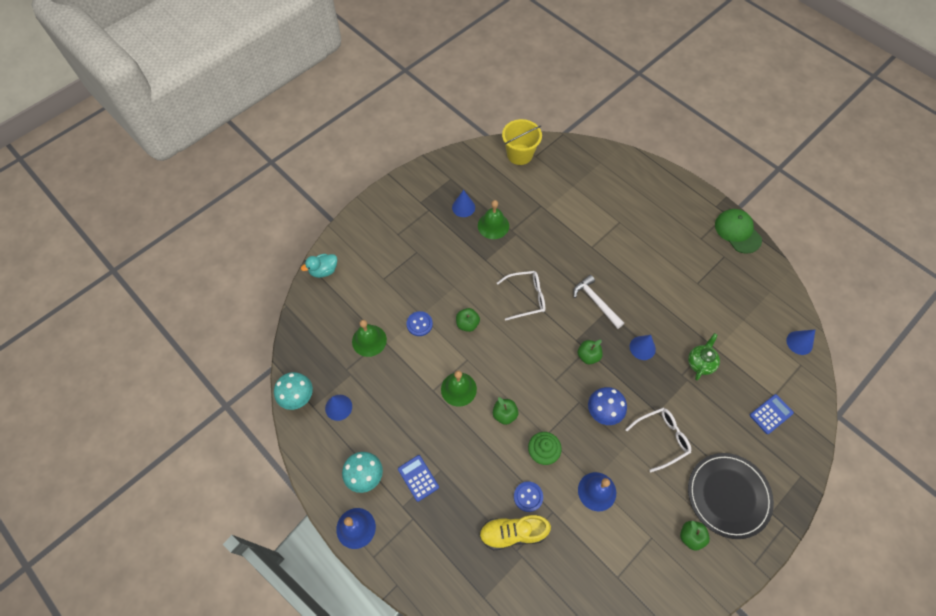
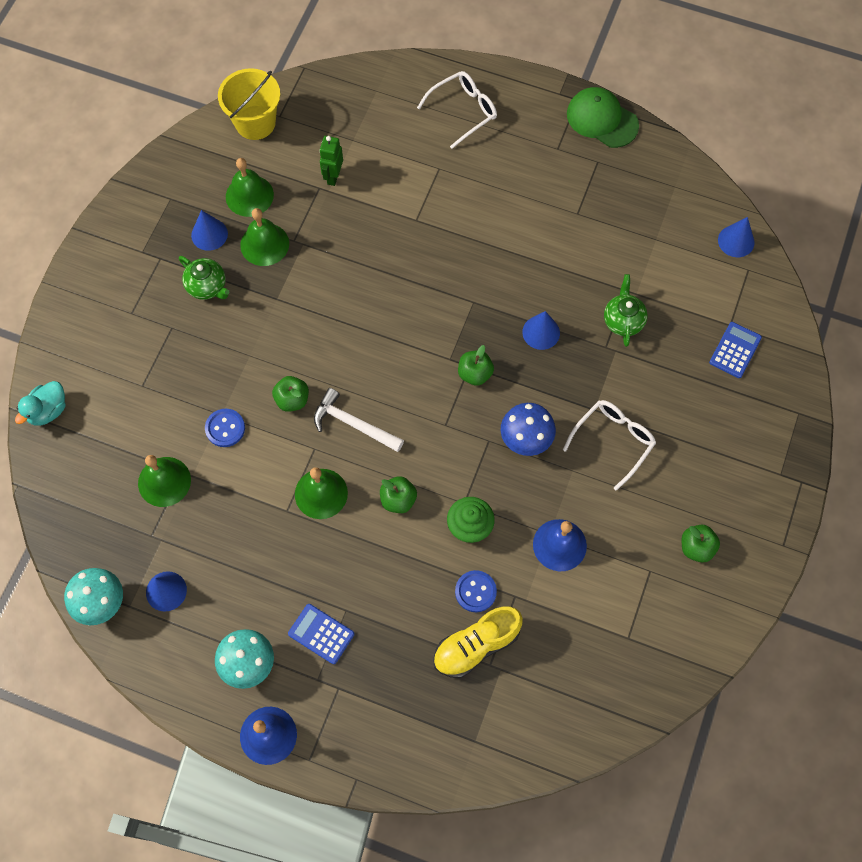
camera: 25 degrees left, 5 degrees up
white glasses [497,271,545,321] -> white glasses moved to [417,71,497,149]
white hammer [573,275,624,329] -> white hammer moved to [314,388,404,452]
black plate [688,453,774,539] -> none
none -> green teapot [179,256,229,300]
none -> green bell [226,158,274,217]
none -> green robot [319,136,343,186]

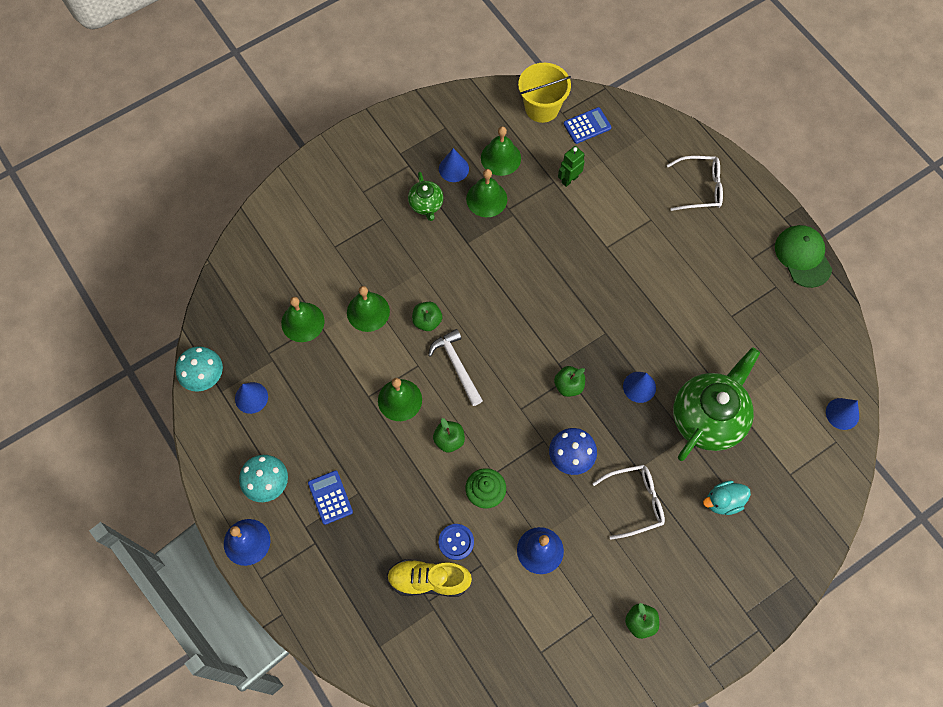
camera: 35 degrees right, 0 degrees up
turquoise duck [15,381,66,426] -> turquoise duck moved to [703,481,751,515]
blue button [205,409,245,447] -> green bell [347,286,390,332]
green teapot [604,274,648,347] -> green teapot [673,347,760,461], size x2.02
blue calculator [709,322,762,378] -> blue calculator moved to [564,107,611,144]

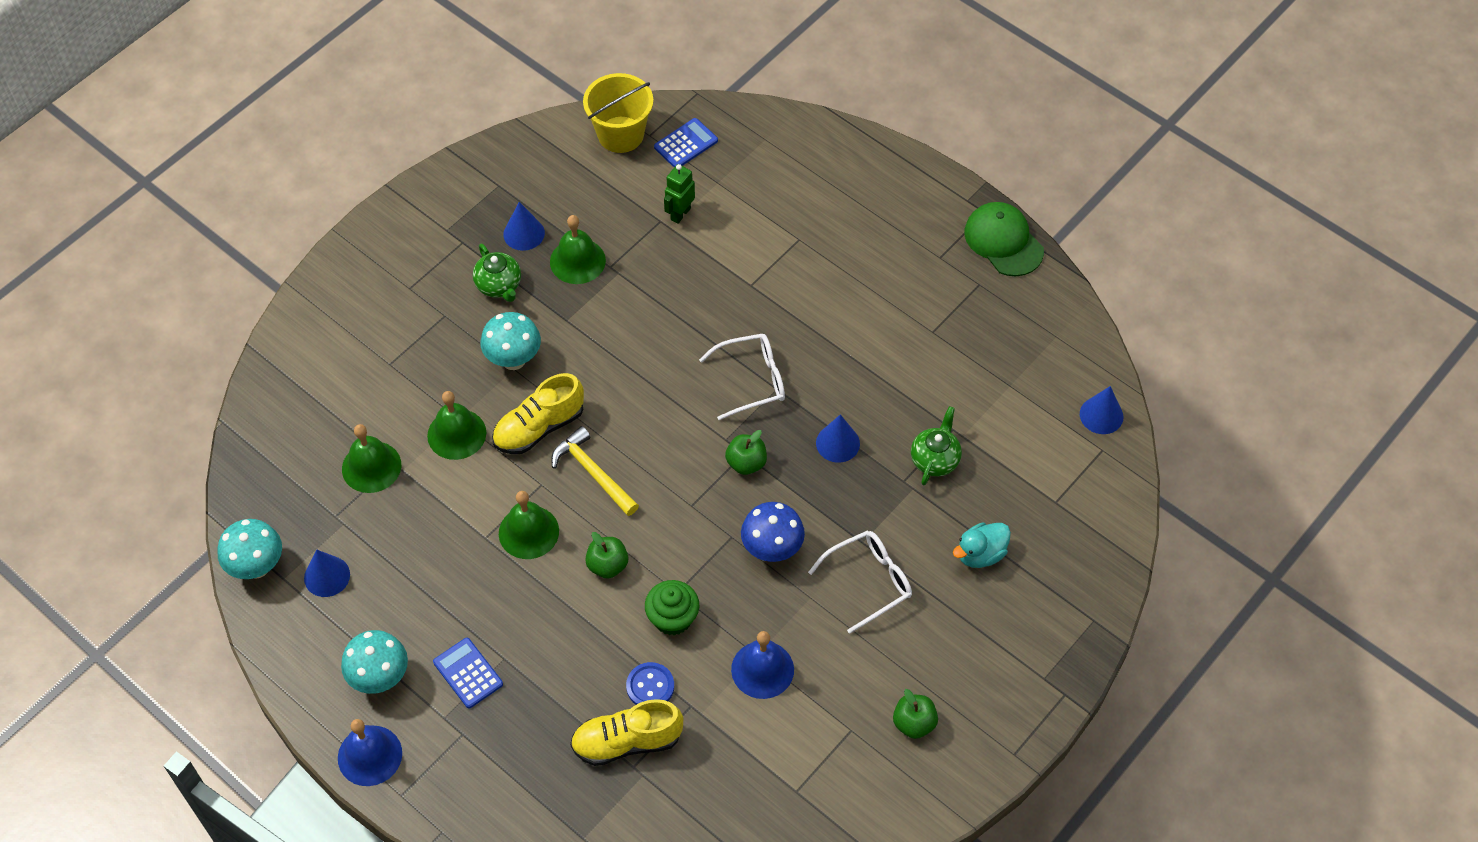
camera: 15 degrees left, 10 degrees down
green apple [412,302,442,331] -> yellow shoe [492,373,584,454]
white hammer [428,329,483,406] -> yellow hammer [551,426,639,516]
green bell [481,126,521,176] -> none
white glasses [667,156,723,211] -> white glasses moved to [699,334,785,420]
green teapot [673,347,760,461] -> green teapot [911,406,962,485], size x0.49
none -> turquoise mushroom [480,312,541,370]

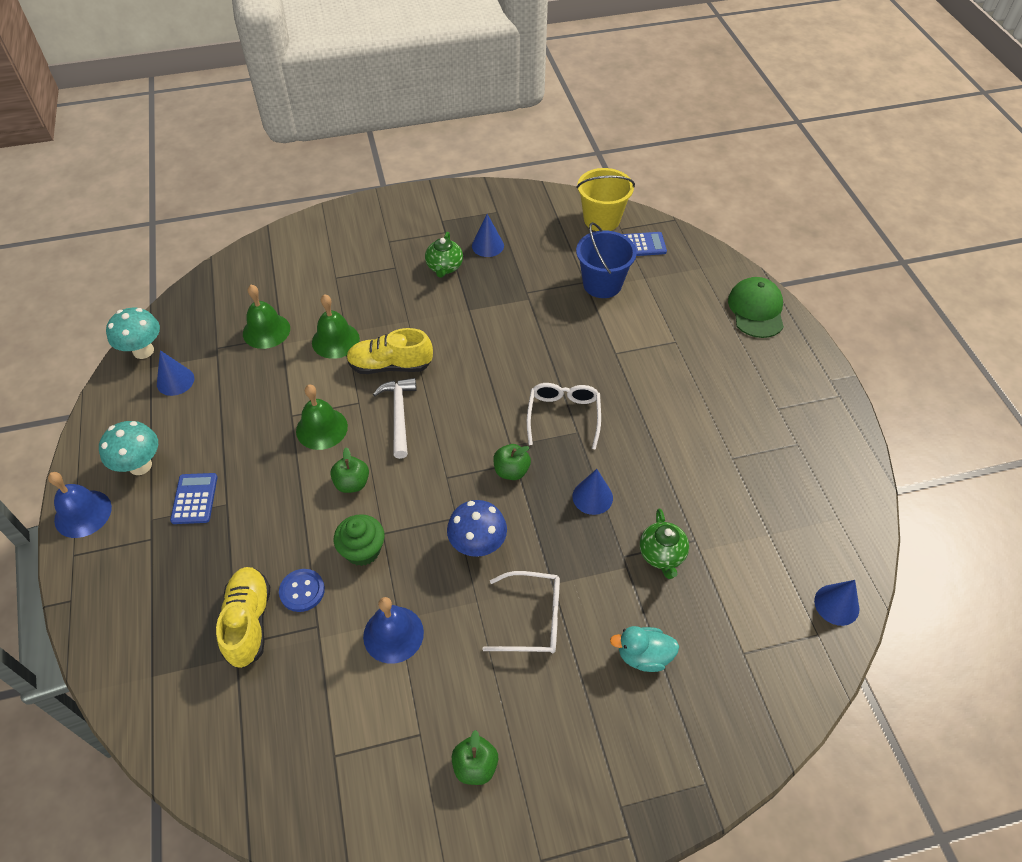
camera: 35 degrees right, 5 degrees down
turquoise mushroom [480,312,541,370] -> none
green bell [550,215,606,284] -> none
yellow hammer [551,426,639,516] -> white hammer [373,378,417,459]
yellow shoe [570,699,683,766] -> yellow shoe turned 60 degrees clockwise [216,567,270,668]
green robot [664,164,695,224] -> blue bucket [576,222,637,298]
white glasses [699,334,785,420] -> white glasses turned 105 degrees counterclockwise [527,383,601,450]
green teapot [911,406,962,485] -> green teapot turned 120 degrees clockwise [640,509,689,579]
green cap [964,202,1044,276] -> green cap moved to [728,277,784,338]

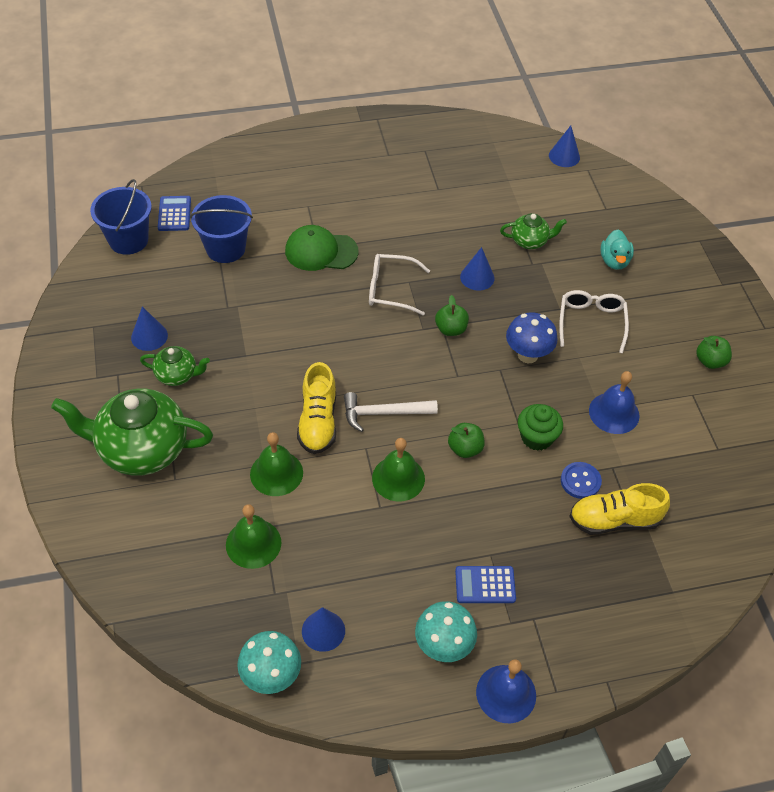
camera: 90 degrees left, 0 degrees up
yellow bucket [576,168,635,231] -> blue bucket [90,179,152,255]
green cap [728,277,784,338] -> green cap moved to [285,225,359,271]
none -> green teapot [51,389,213,476]

